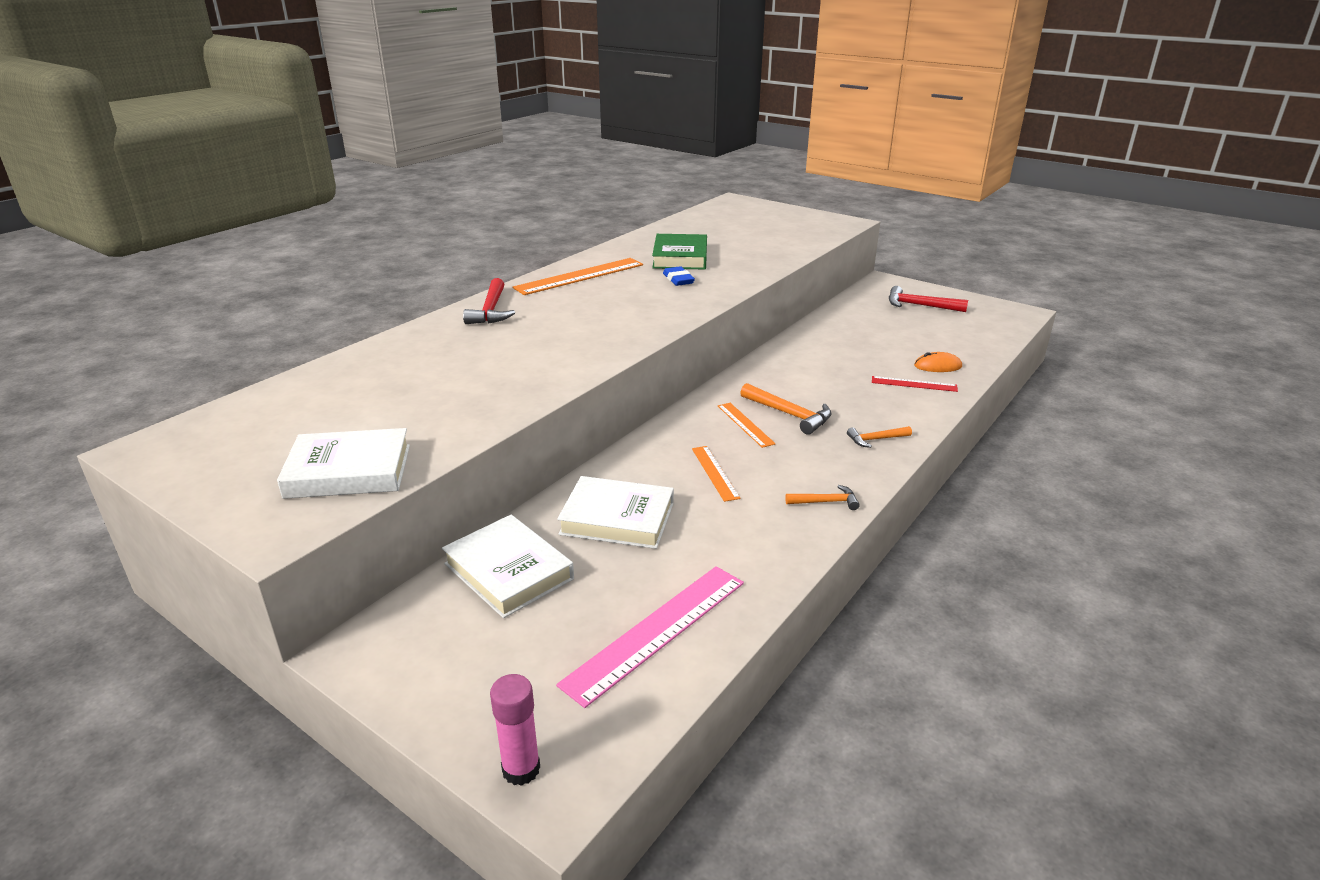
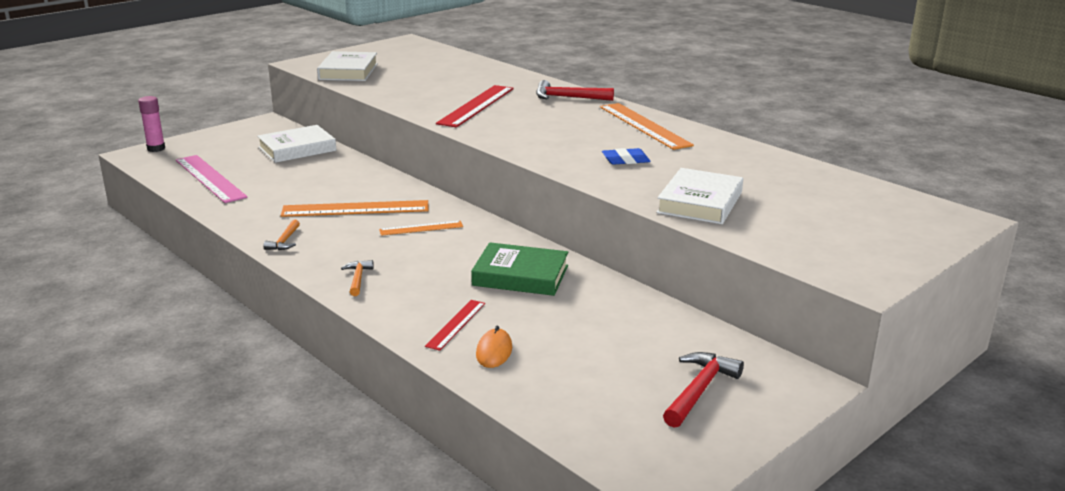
camera: 100 degrees right, 5 degrees down
white book [557,476,674,549] -> white book moved to [656,168,743,224]
green book [652,234,707,270] -> green book moved to [471,242,568,296]
orange ruler [692,446,740,502] -> orange ruler [280,200,429,217], size x1.83
orange hammer [740,383,832,435] -> none
none -> red ruler [436,85,514,127]

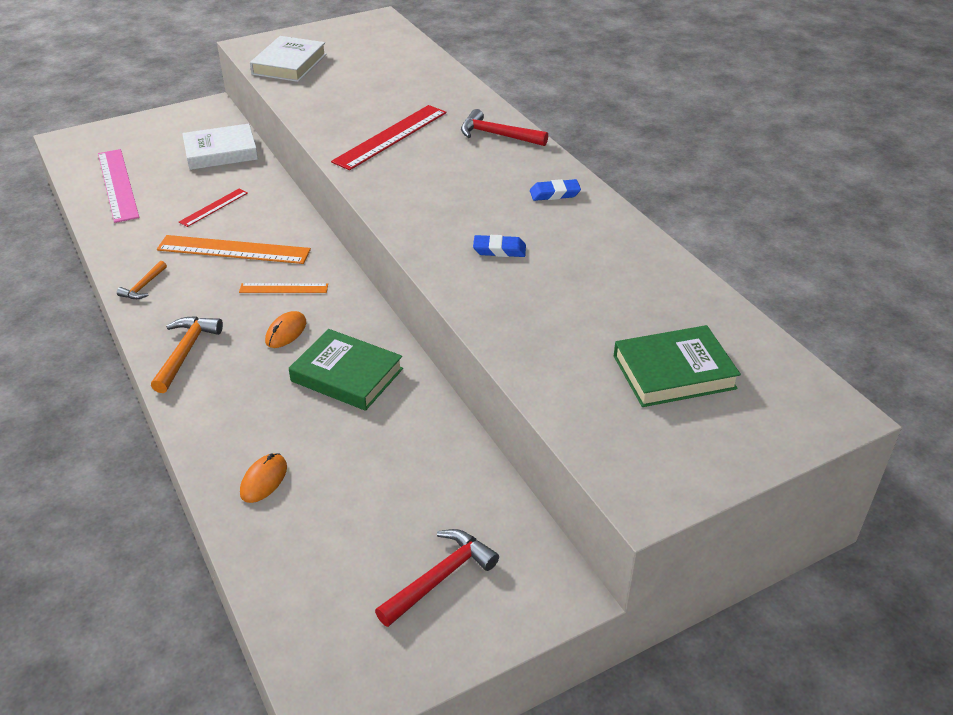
camera: 15 degrees right, 15 degrees up
pink glue stick [138,96,165,152] -> none
orange hammer [341,260,374,296] -> orange hammer [151,316,223,393], size x1.64
red ruler [425,300,485,351] -> red ruler moved to [179,188,248,227]
orange ruler [600,103,694,150] -> blue eraser [530,179,581,201]
white book [656,168,743,224] -> none
none -> orange mouse [265,311,306,348]
none -> green book [614,325,741,407]

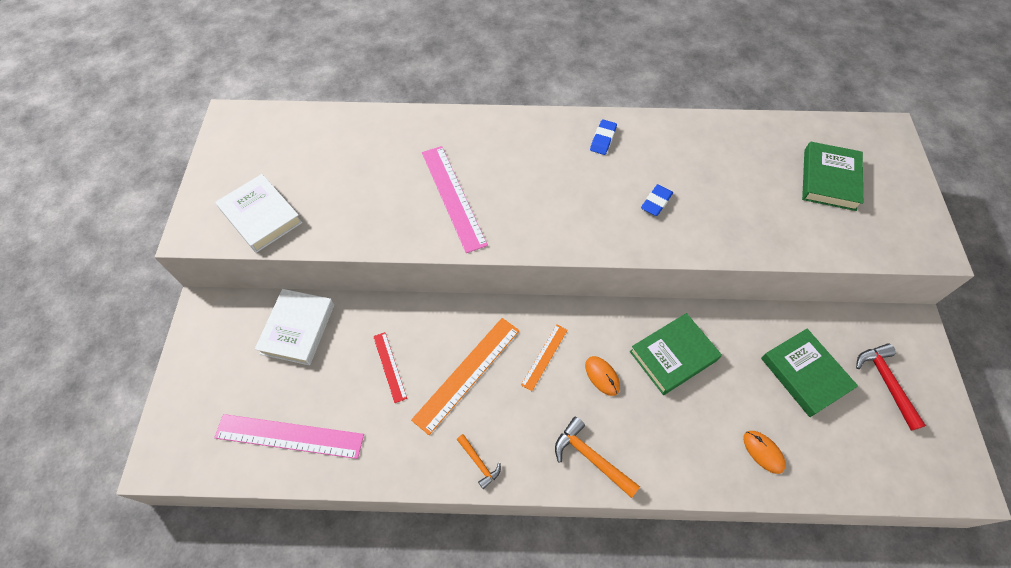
camera: 60 degrees left, 20 degrees up
red ruler [331,105,446,170] -> pink ruler [422,146,488,253]
red hammer [461,109,548,146] -> none
none -> green book [761,329,858,417]

